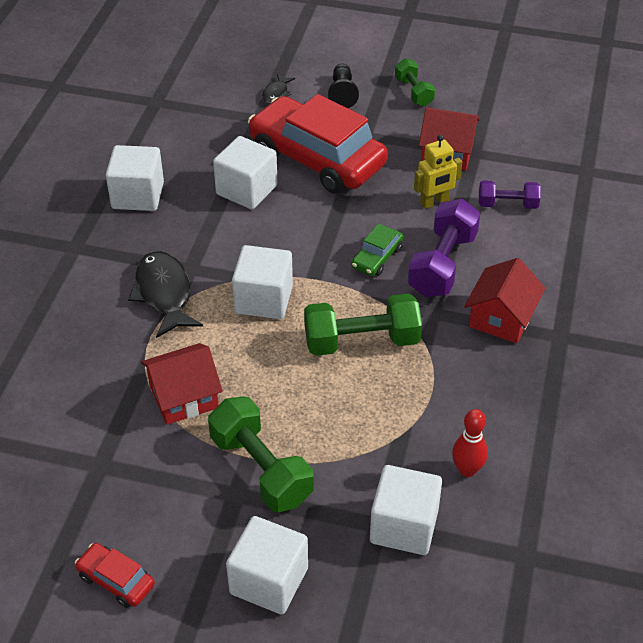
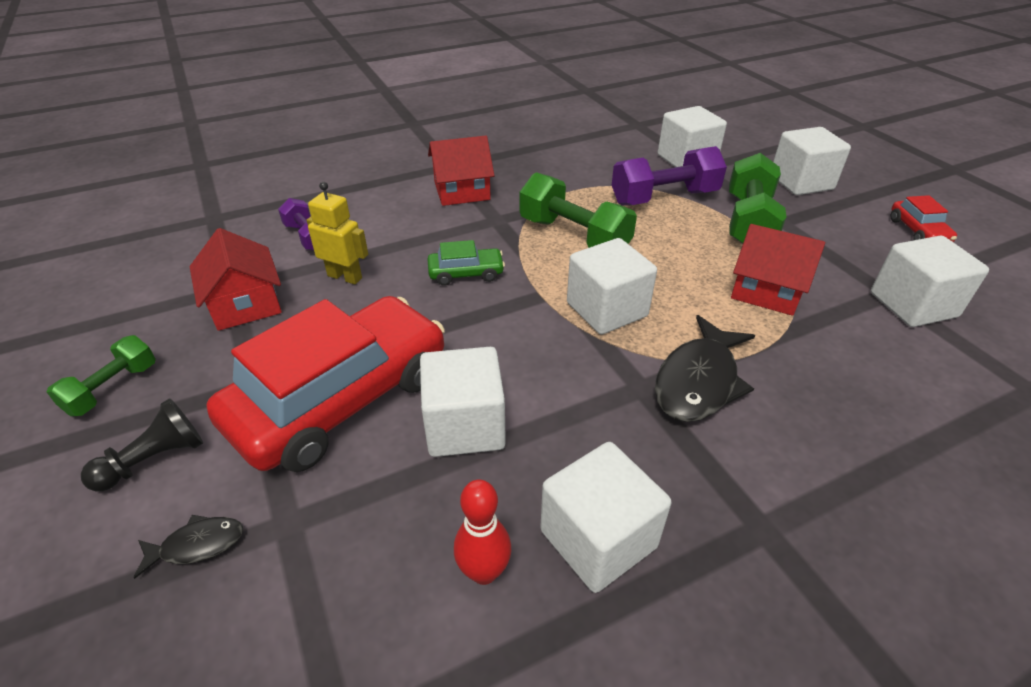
camera: 130 degrees left, 5 degrees down
red car [248,94,388,194] -> red car turned 135 degrees counterclockwise [206,296,445,472]
purple dumbbell [408,199,480,297] -> purple dumbbell moved to [612,146,727,205]
red bowling pin [452,409,488,477] -> red bowling pin moved to [454,479,511,585]
none -> white cube [871,235,989,327]

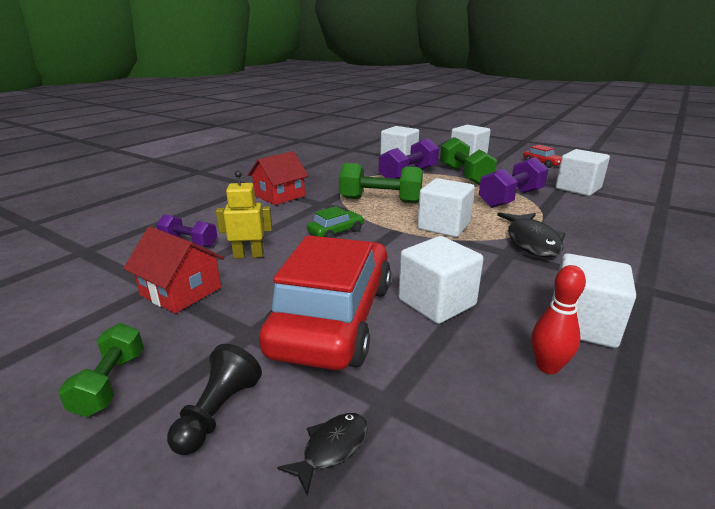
camera: 30 degrees left, 15 degrees down
red house [731,224,825,316] -> purple dumbbell [479,157,549,208]

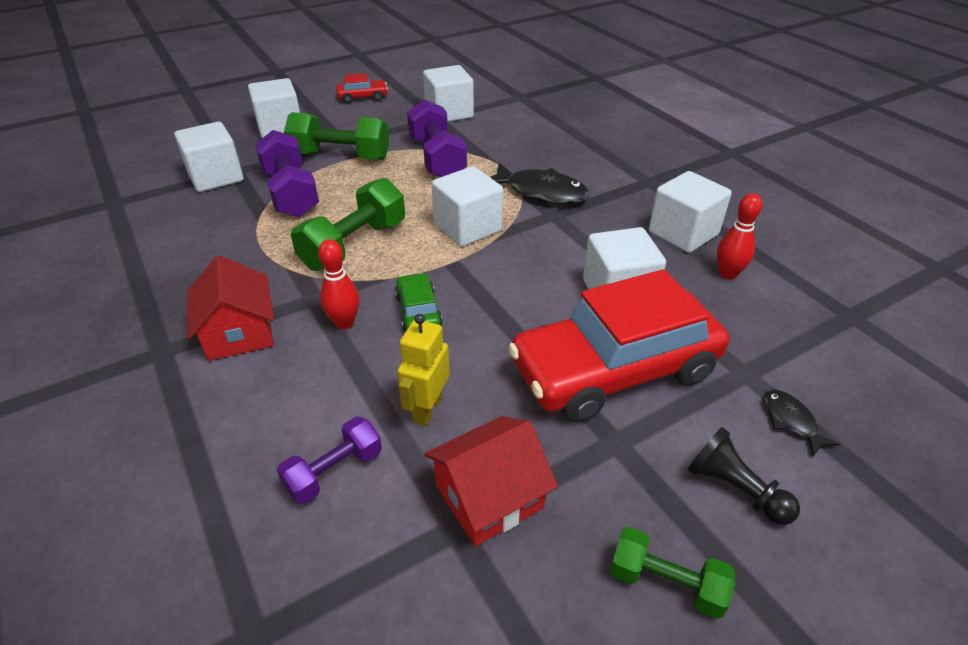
camera: 65 degrees left, 15 degrees up
red car [259,235,391,370] -> red car turned 60 degrees counterclockwise [508,269,729,422]
none -> red bowling pin [318,239,360,329]

